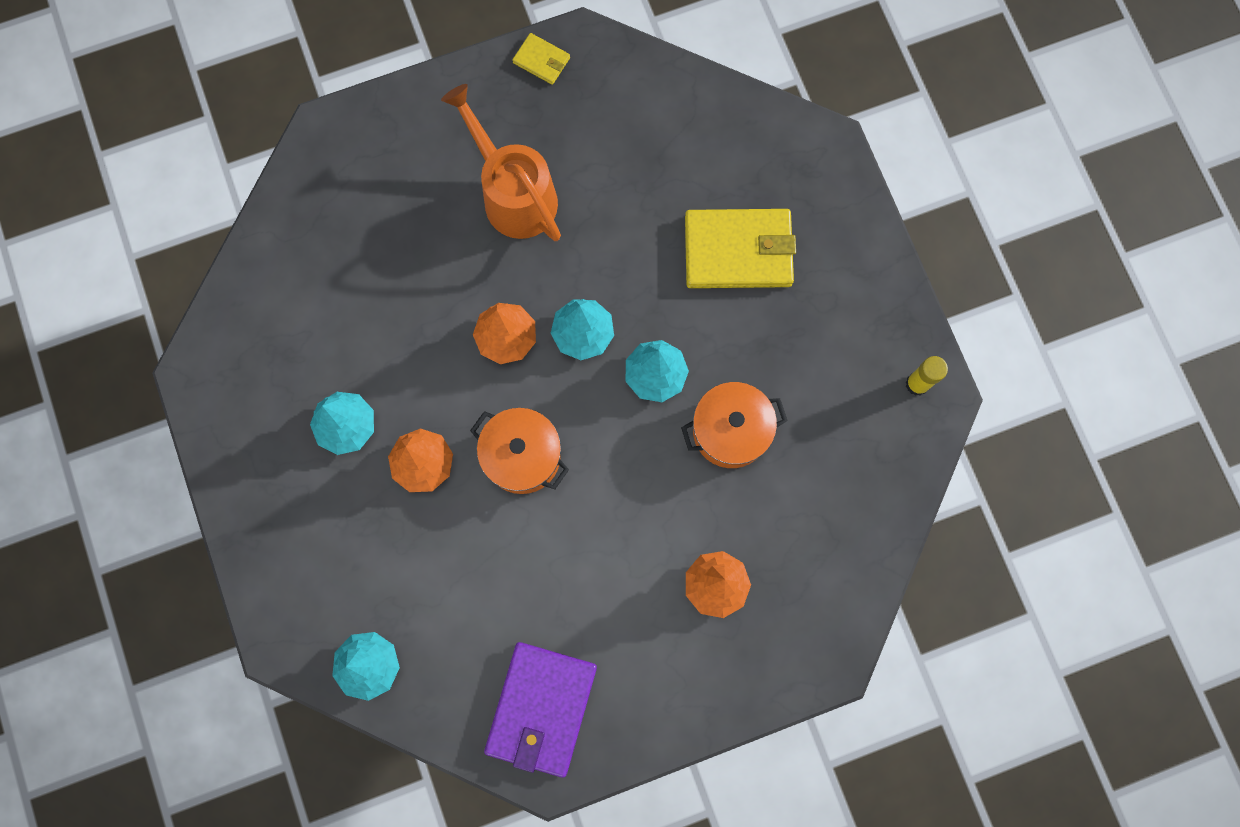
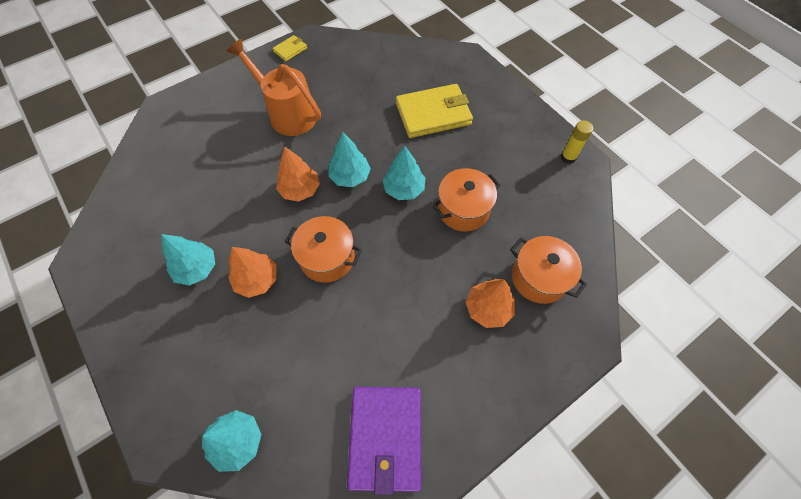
camera: 15 degrees left, 15 degrees down
yellow wallet [512,33,570,85] -> yellow wallet turned 60 degrees counterclockwise [272,35,307,61]
none -> orange pot [510,236,587,304]

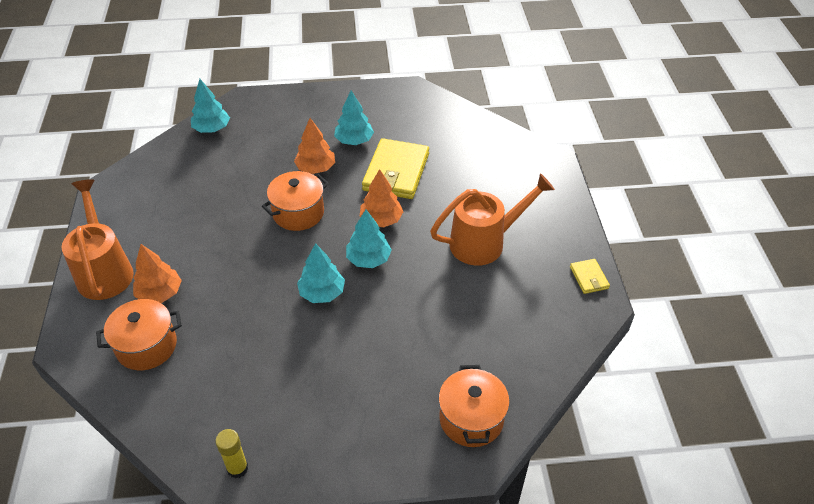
camera: 120 degrees right, 15 degrees down
purple wallet [347,387,421,495] -> none
yellow wallet [396,84,473,138] -> yellow wallet moved to [362,138,429,199]
orange pot [432,168,501,232] -> orange pot moved to [438,365,510,447]
none -> orange watering can [61,179,134,300]

